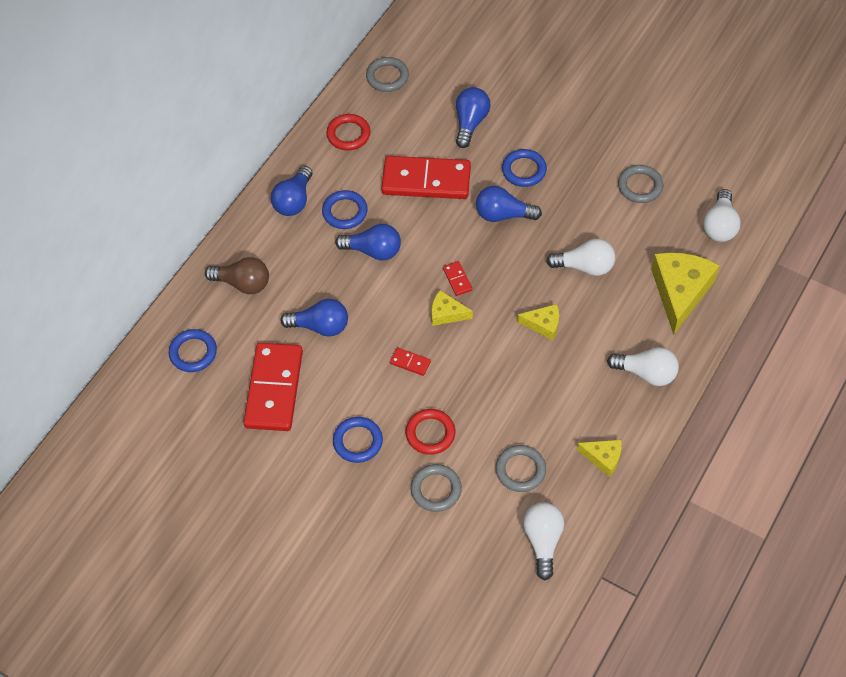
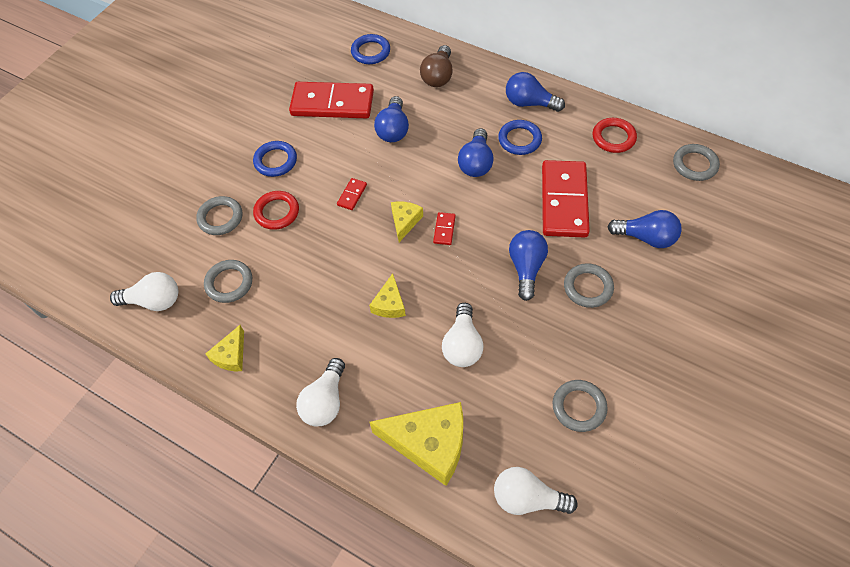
camera: 90 degrees right, 0 degrees up
red domino [443,261,472,296] -> red domino turned 60 degrees counterclockwise [433,212,456,245]
blue ring [502,149,547,187] -> grey ring [564,263,614,308]

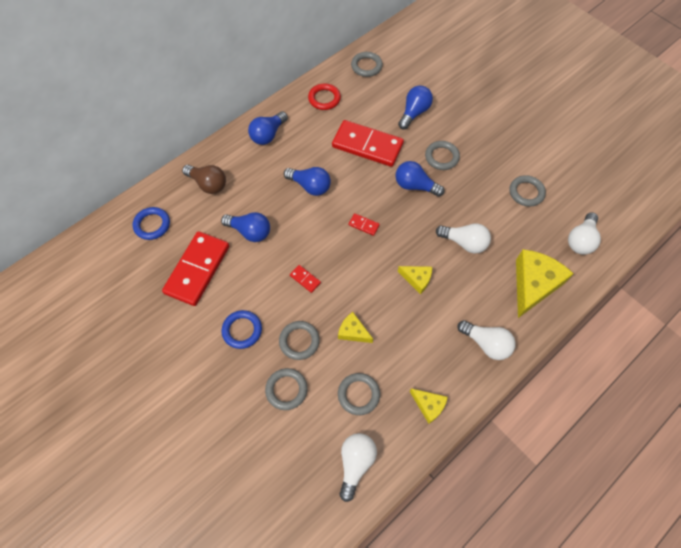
camera: 75 degrees left, 5 degrees up
red ring [253,191,299,230] -> grey ring [279,321,320,360]
yellow cheese [391,201,423,242] -> yellow cheese moved to [338,312,373,343]
blue ring [498,120,542,155] -> none

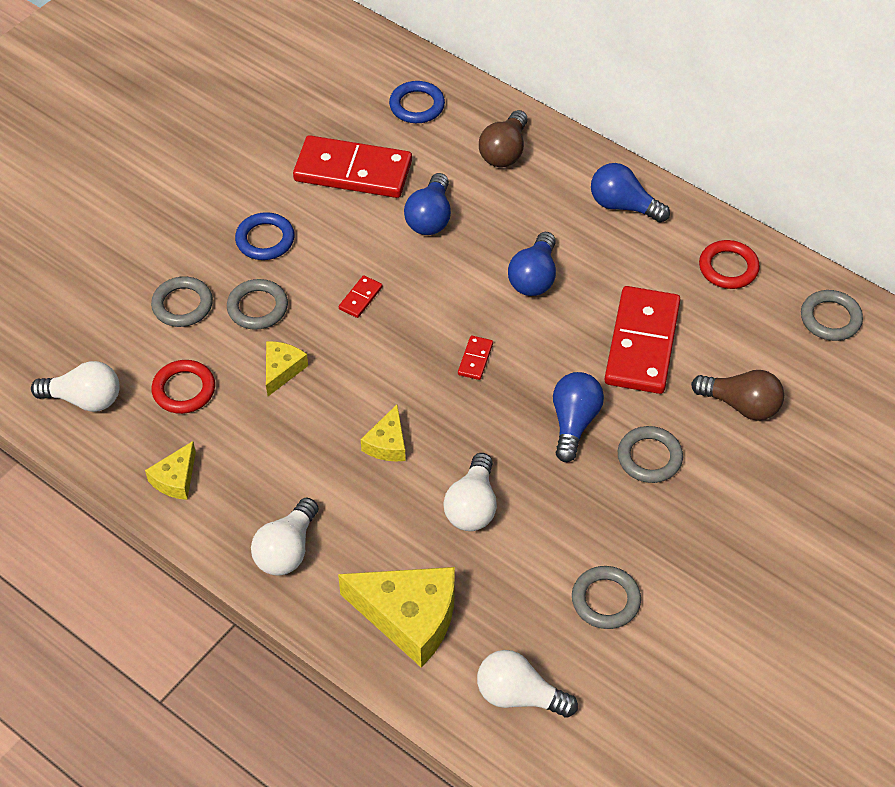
camera: 80 degrees right, 10 degrees down
grey ring [338,373,380,415] -> red ring [151,360,215,414]
blue light bulb [398,86,433,129] -> brown light bulb [691,370,784,421]

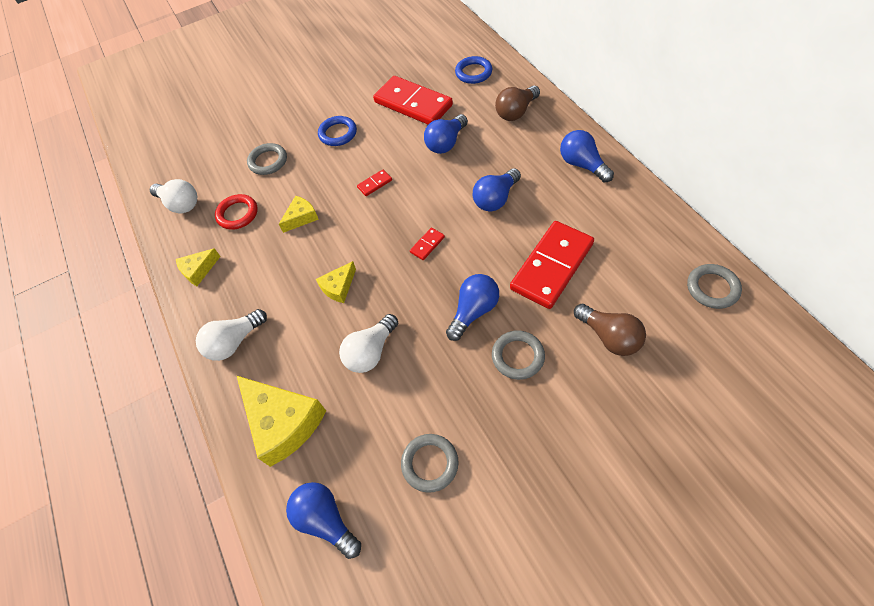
camera: 30 degrees right, 5 degrees up
grey ring [227,279,288,330] -> none
white light bulb [477,650,578,718] -> blue light bulb [286,482,361,559]
red ring [699,240,760,289] -> none

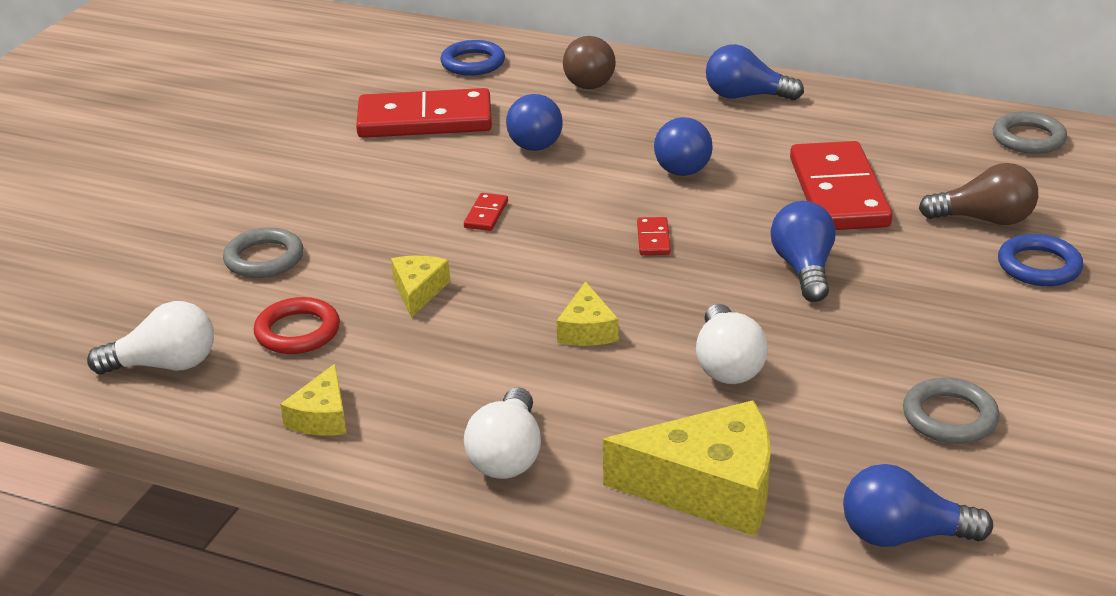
camera: 45 degrees left, 25 degrees down
blue ring [318,116,357,146] -> blue ring moved to [998,234,1083,286]
grey ring [492,330,545,380] -> none

